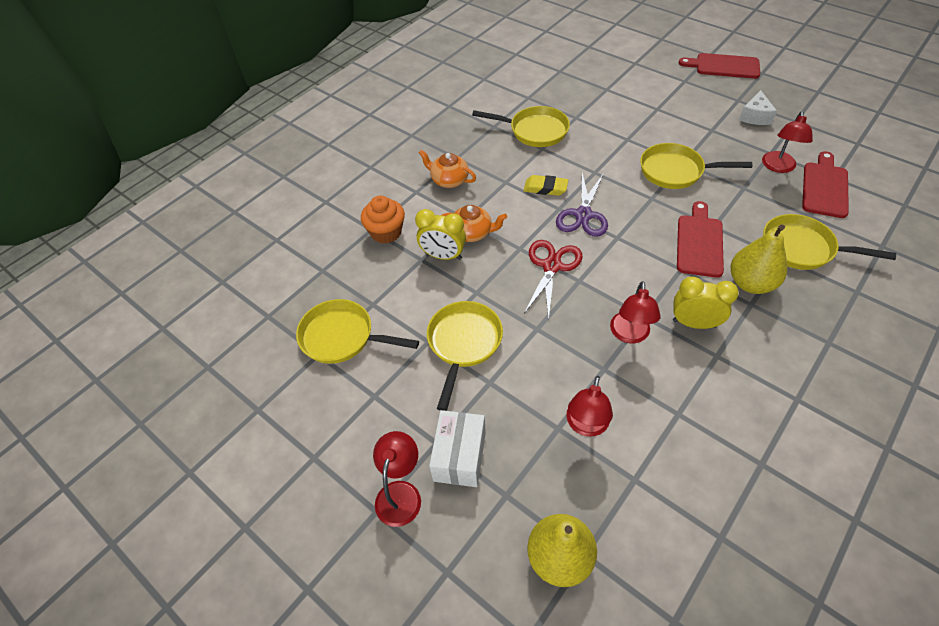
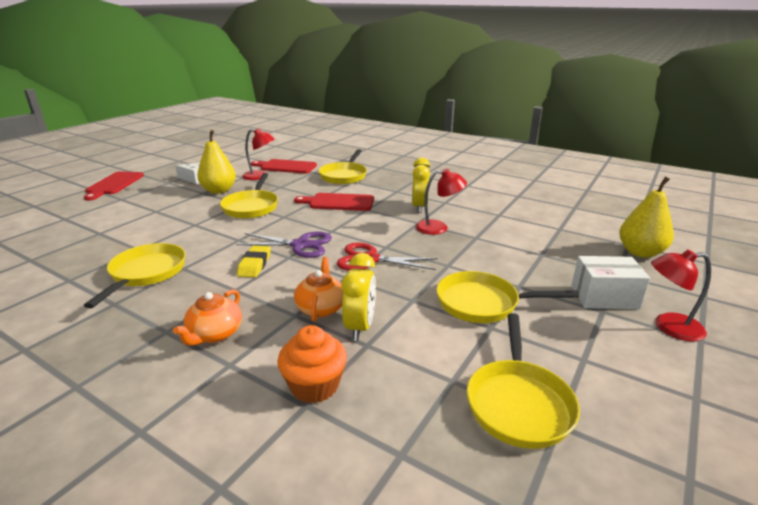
camera: 100 degrees left, 25 degrees down
red lamp [566,376,613,437] -> none
yellow pear [731,224,787,294] -> yellow pear moved to [197,130,236,194]

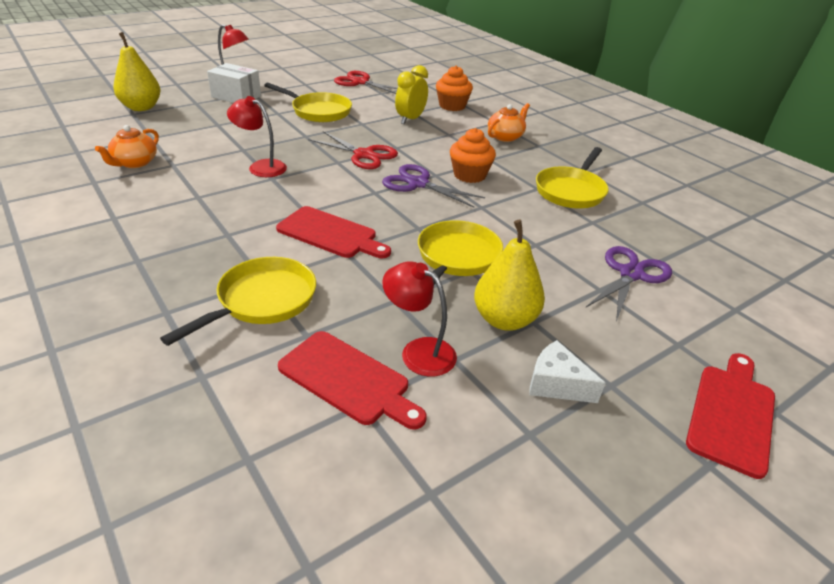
camera: 160 degrees left, 10 degrees up
yellow eraser [237,245,271,278] -> orange cupcake [450,128,496,183]
orange teapot [294,257,343,322] -> orange teapot moved to [95,125,159,168]
yellow clock [412,158,430,213] -> none
yellow pan [467,313,580,449] -> red scissors [334,71,398,94]
none -> purple scissors [586,246,672,322]

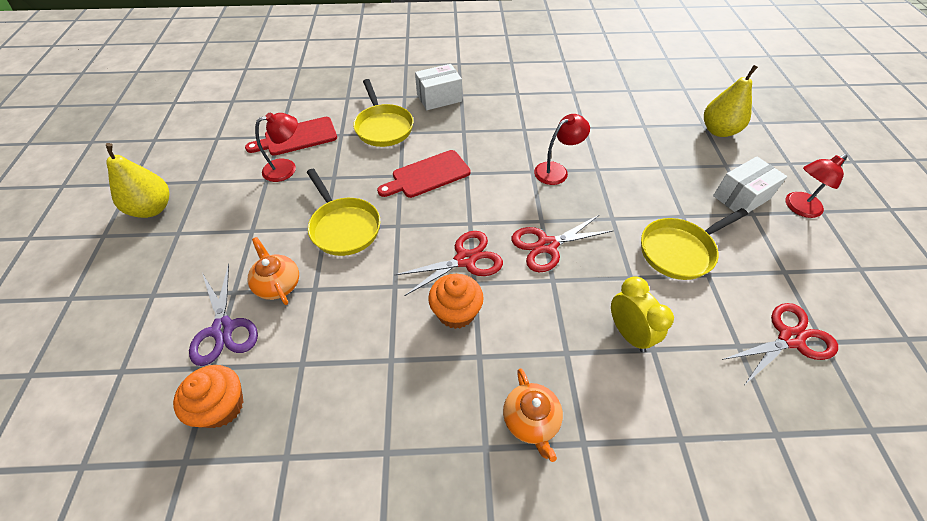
camera: 125 degrees right, 15 degrees up
orange teapot [95,125,159,168] -> orange teapot moved to [248,237,299,305]
purple scissors [382,164,485,208] -> red scissors [395,231,503,296]
orange cupcake [436,66,473,111] -> orange cupcake moved to [173,365,244,428]
yellow pear [474,220,545,331] -> yellow pear moved to [106,143,169,218]
white cheese [529,340,605,403] -> none
yellow pan [536,147,609,208] -> none
red cutting board [686,353,775,479] -> none
none -> white box [415,64,462,110]

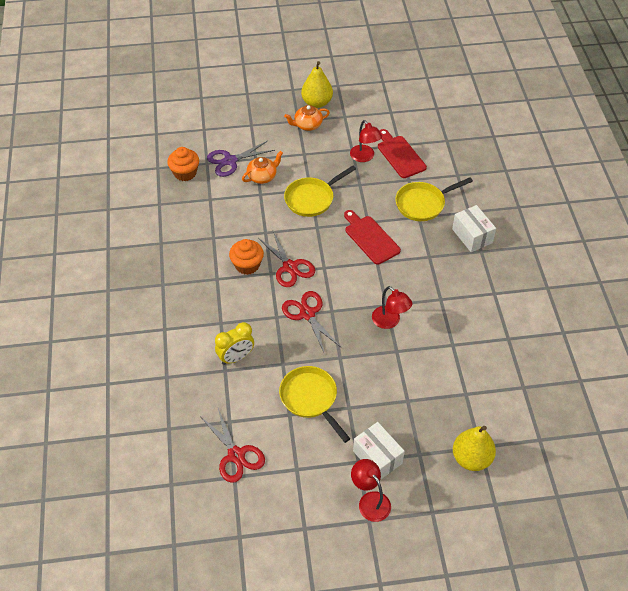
camera: 85 degrees right, 0 degrees up
orange teapot [503,369,563,462] -> orange teapot moved to [284,105,330,131]

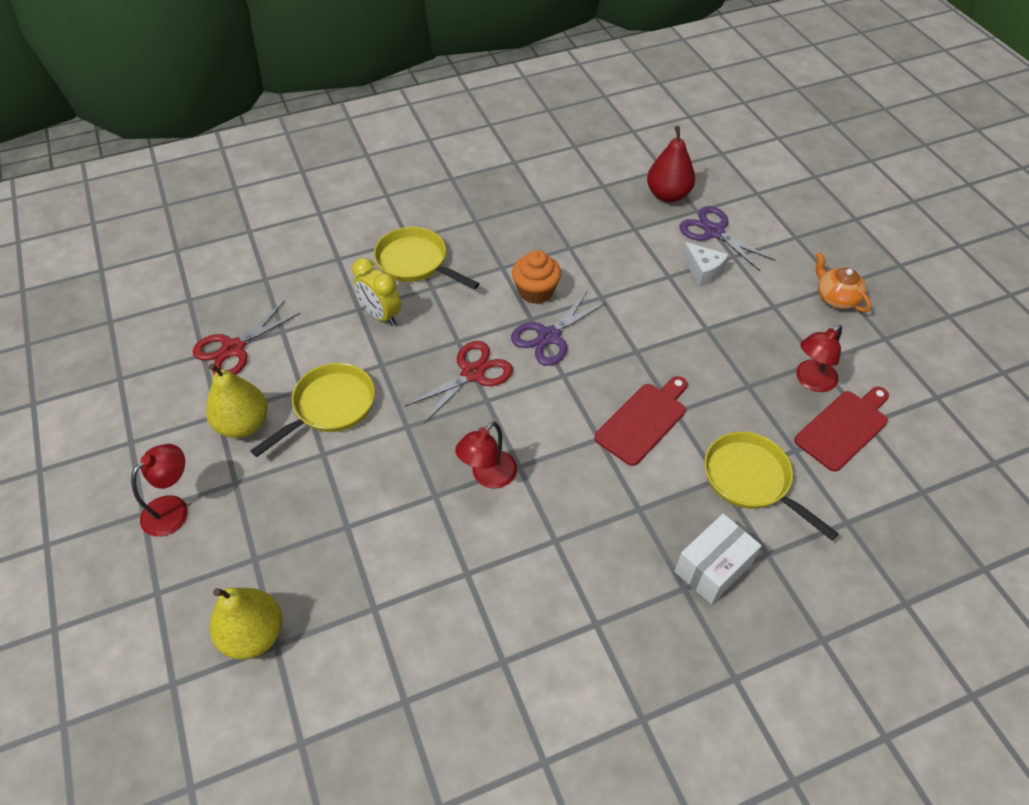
camera: 75 degrees right, 0 degrees up
orange cupcake [167,147,199,181] -> red pear [647,126,695,202]
orange teapot [242,151,283,184] -> white cheese [682,242,729,287]
red scissors [258,231,315,287] -> purple scissors [511,290,607,366]
yellow pan [284,165,356,217] -> yellow pan moved to [374,227,480,289]
yellow pear [301,61,333,108] -> yellow pear moved to [206,363,268,438]
white box [353,422,405,480] -> none

